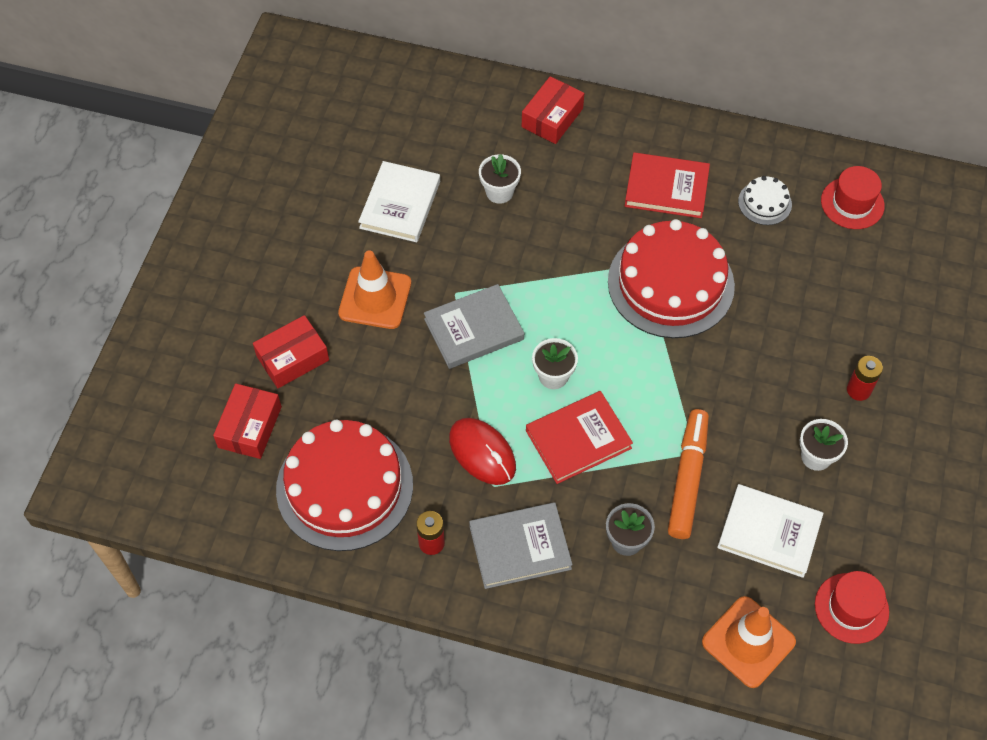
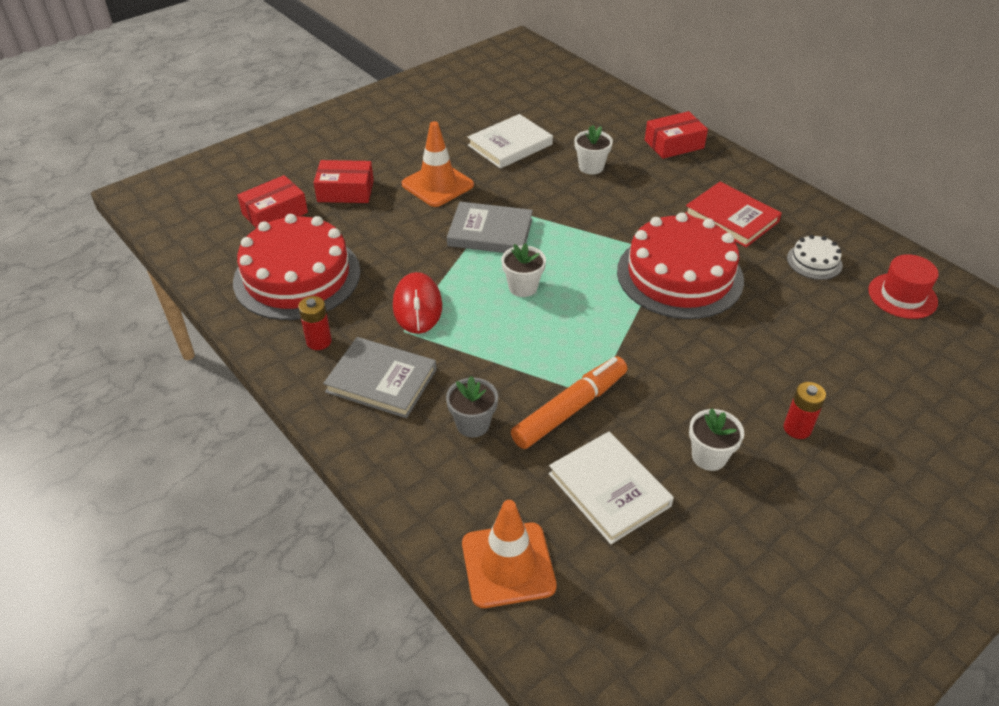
camera: 35 degrees right, 15 degrees down
red book [526,391,633,484] -> none
red hat [815,571,889,644] -> none

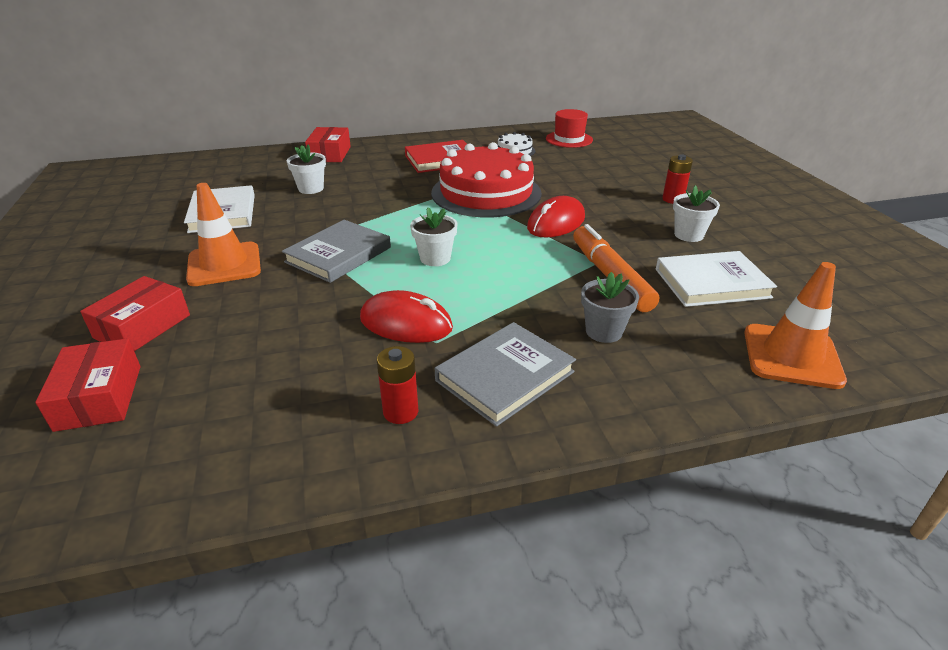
camera: 65 degrees left, 10 degrees down
red cake [233,214,361,320] -> none
none -> red mouse [527,196,585,238]

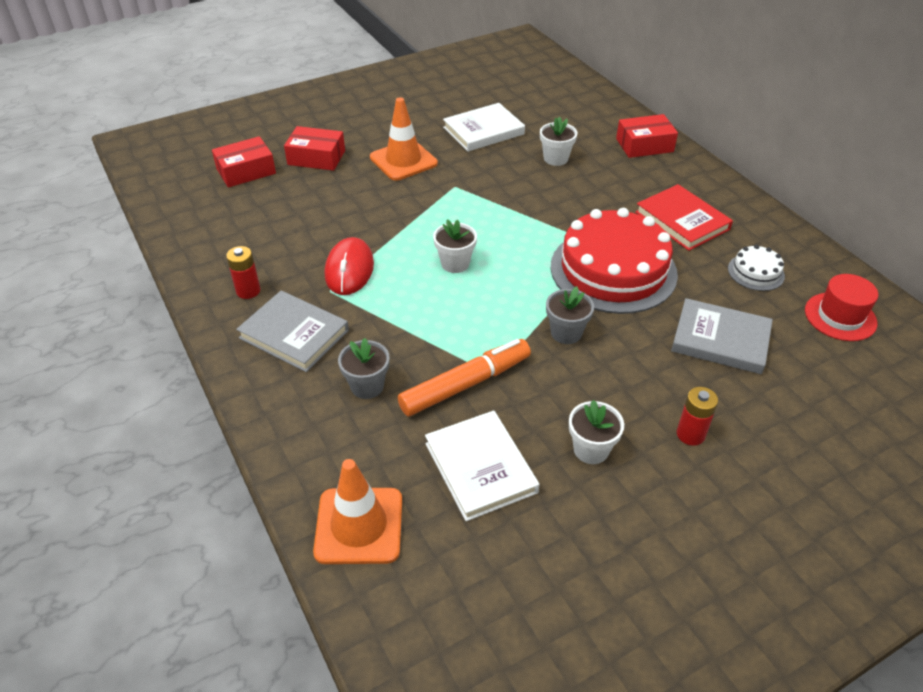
camera: 75 degrees right, 10 degrees up
grey book [282,220,391,283] -> grey book moved to [671,298,773,374]
red mouse [527,196,585,238] -> grey flower pot [546,286,594,344]

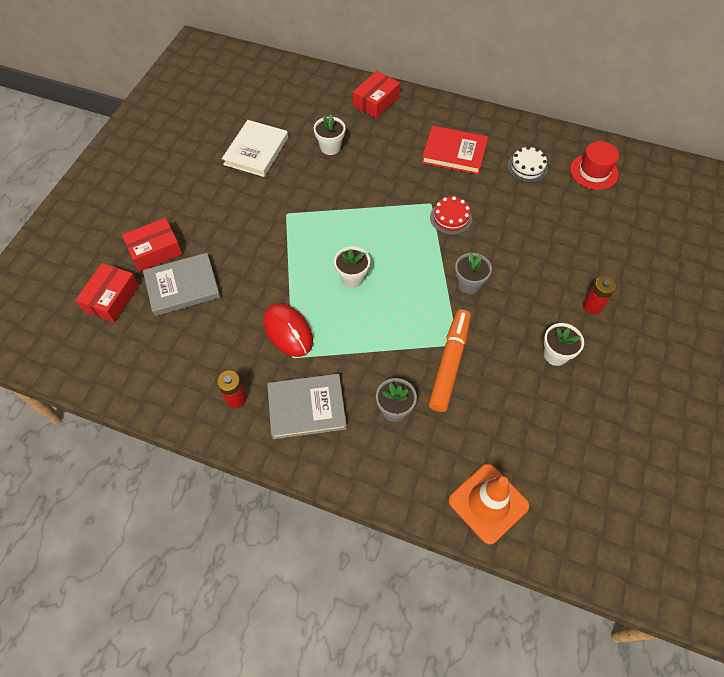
camera: 40 degrees left, 15 degrees up
orange traffic cone [370,97,438,181] -> none
white book [425,411,540,521] -> none
red cake [551,208,678,314] -> red cake [430,196,472,235], size x0.44
grey book [671,298,773,374] -> grey book moved to [143,253,221,316]

